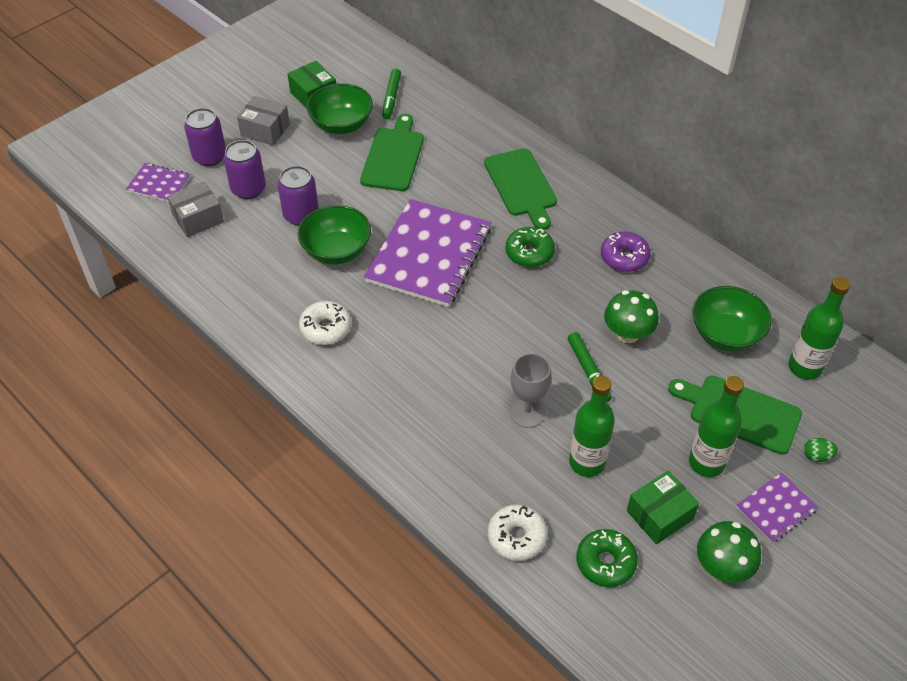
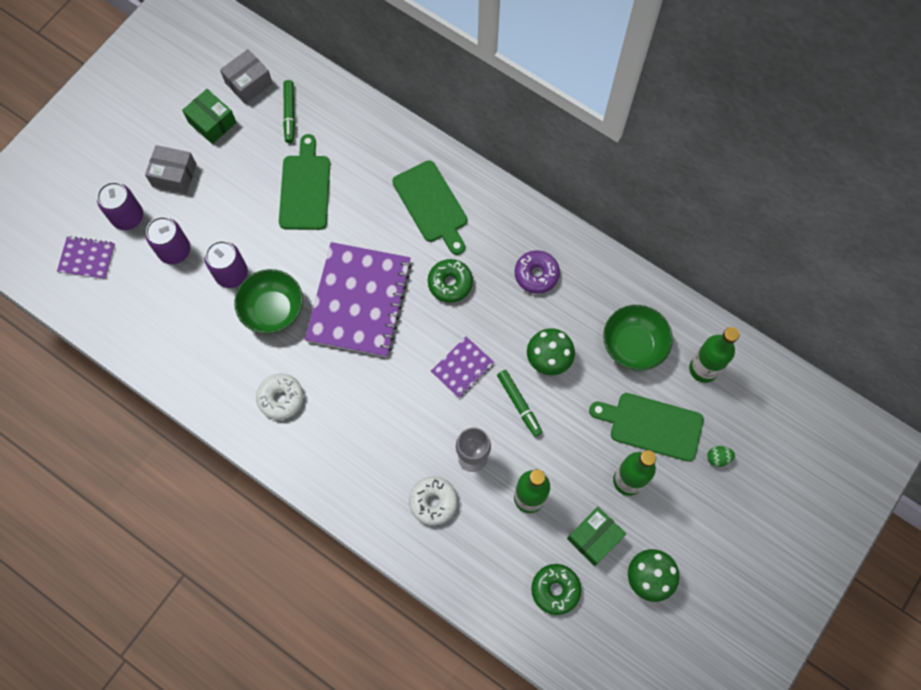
camera: 10 degrees left, 20 degrees up
grey box [167,181,224,237] -> grey box moved to [220,49,273,104]
green bowl [306,83,373,134] -> none
white donut [488,504,548,561] -> white donut moved to [409,477,457,525]
purple notebook [736,472,819,543] -> purple notebook moved to [431,336,495,398]

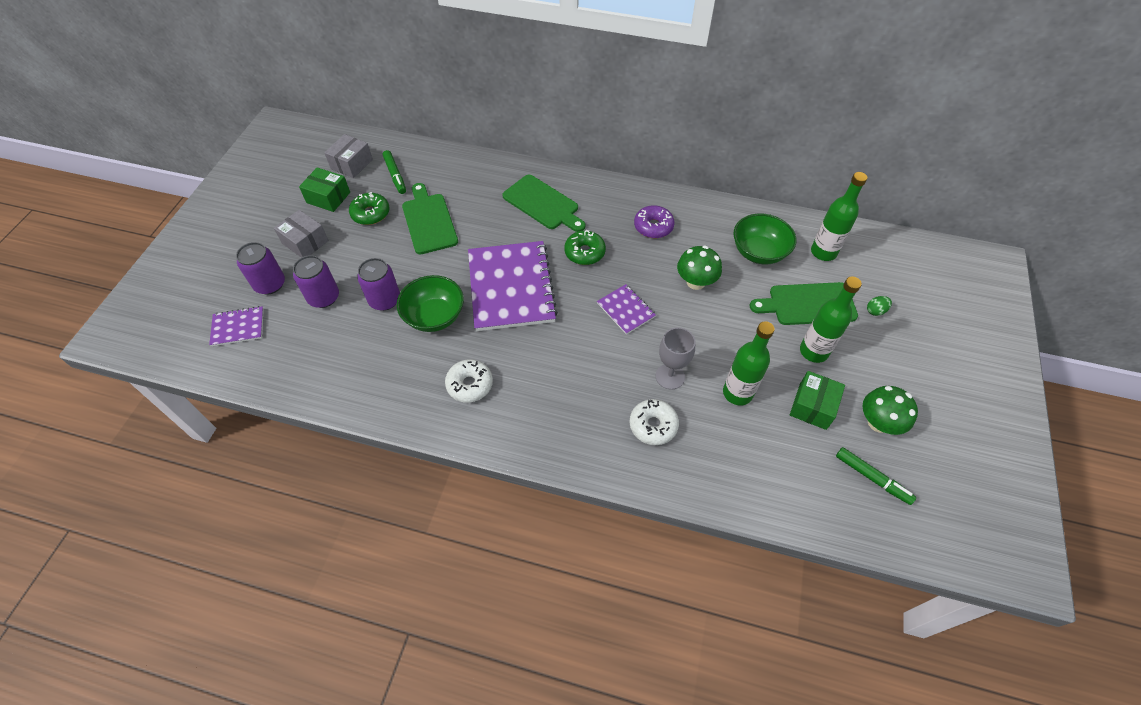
camera: 20 degrees left, 15 degrees down
grey box [145,145,197,193] -> grey box turned 45 degrees clockwise [274,210,329,258]
purple notebook [431,336,495,398] -> purple notebook turned 60 degrees counterclockwise [597,284,656,335]
green marker [497,370,543,437] -> green marker moved to [836,447,916,505]
green donut [531,564,581,615] -> green donut moved to [349,192,390,225]

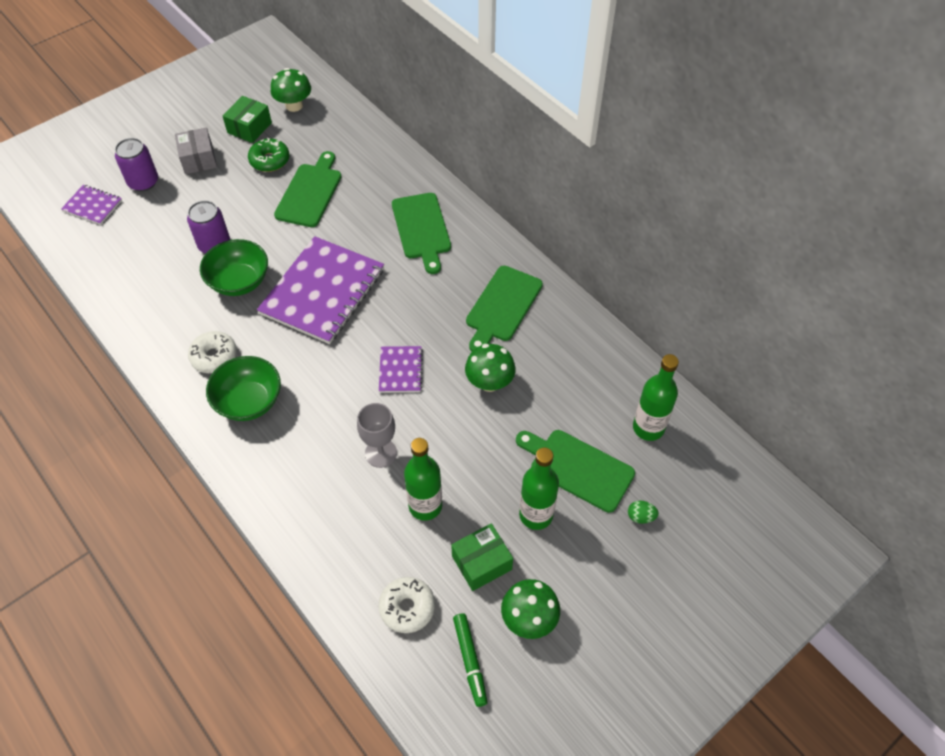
camera: 35 degrees right, 0 degrees up
purple can [293,255,339,308] -> none
green box [299,167,350,212] -> green box turned 60 degrees clockwise [222,96,272,143]
grey box [324,134,373,178] -> green mushroom [271,68,311,112]
green marker [383,150,406,194] -> none
green donut [564,230,606,265] -> none
white donut [630,399,679,445] -> white donut moved to [379,577,435,633]
purple donut [634,205,675,238] -> green cutting board [466,266,543,351]
green bowl [733,214,797,265] -> green bowl moved to [206,356,281,421]

